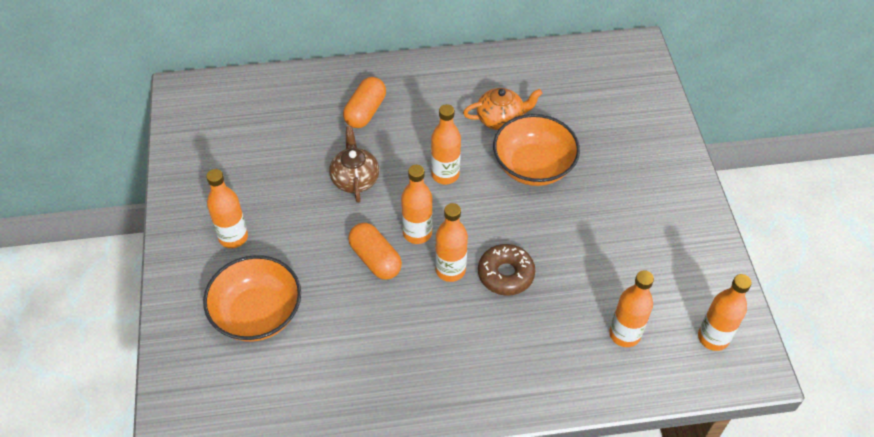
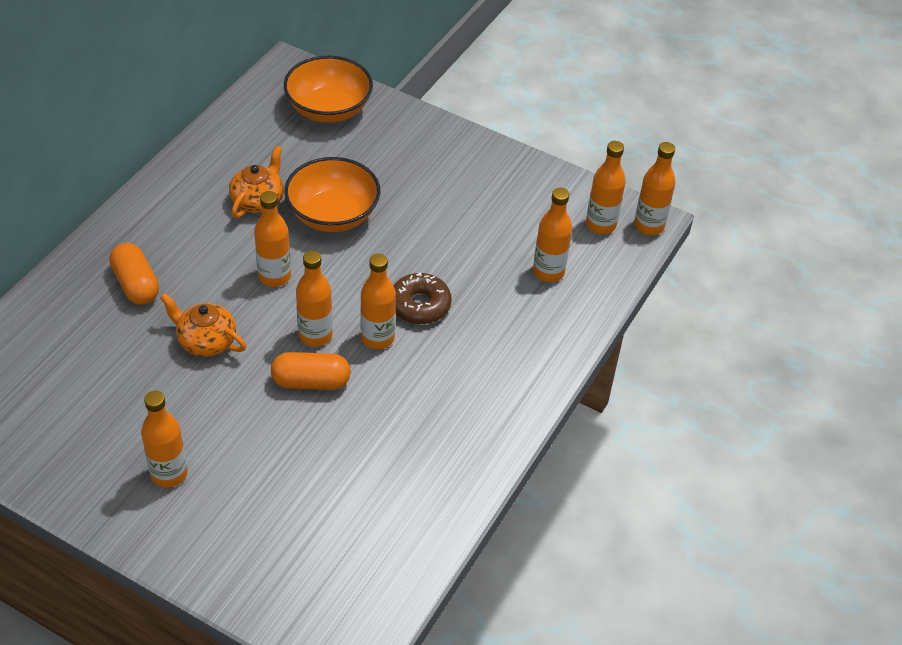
camera: 55 degrees left, 5 degrees down
orange bowl [203,255,301,342] -> orange bowl moved to [284,56,373,123]
brown teapot [329,126,379,203] -> orange teapot [160,293,246,357]
none -> orange bottle [634,142,676,235]

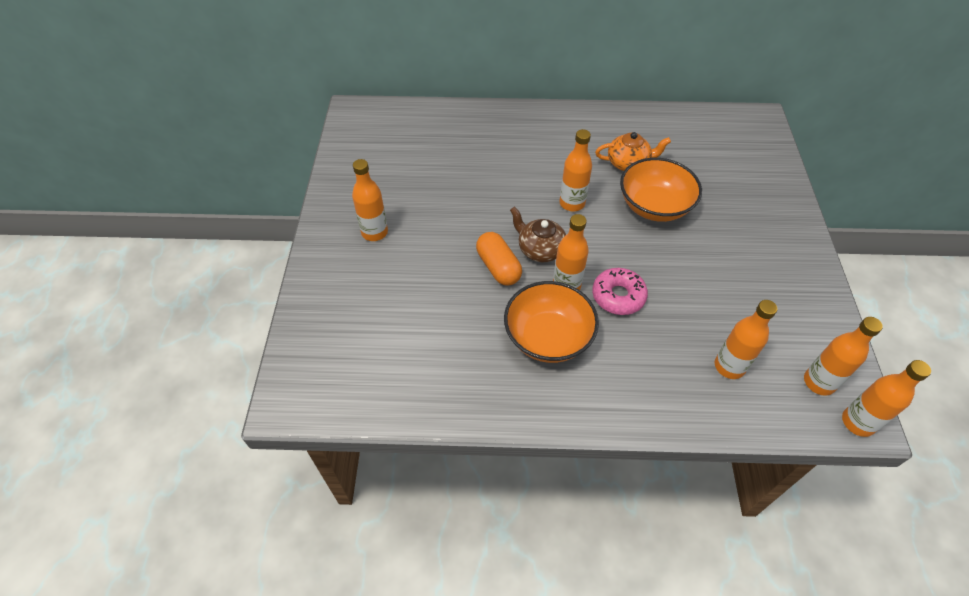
camera: 65 degrees right, 5 degrees up
orange capsule [109,243,159,305] -> none
orange teapot [160,293,246,357] -> none
orange bowl [284,56,373,123] -> orange bowl moved to [504,281,599,363]
orange bottle [296,251,333,347] -> brown teapot [510,207,566,262]
brown donut [394,273,452,324] -> pink donut [592,268,648,315]

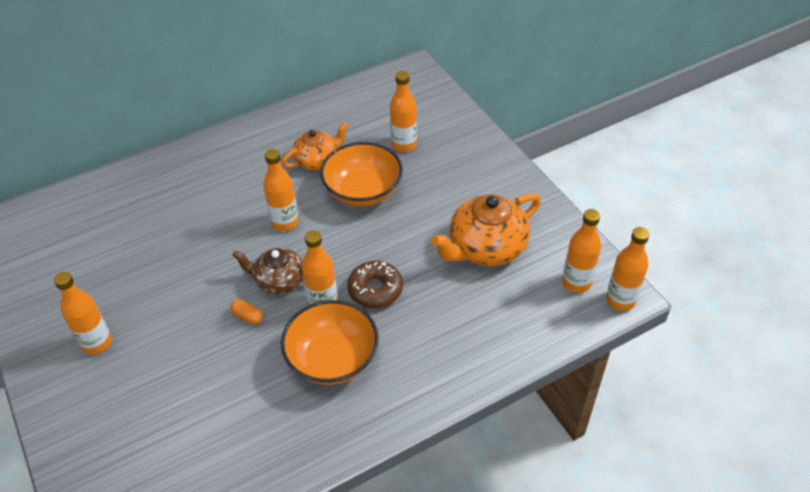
camera: 30 degrees left, 5 degrees down
orange capsule [476,232,522,285] -> orange capsule [230,299,263,324], size x0.53
pink donut [592,268,648,315] -> brown donut [347,261,403,308]
orange bottle [715,300,777,379] -> orange bottle moved to [390,71,417,152]
none -> orange teapot [431,193,541,266]

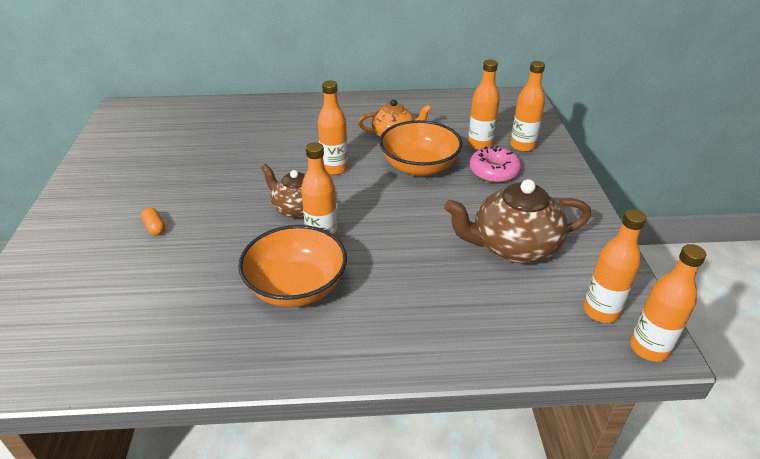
camera: 25 degrees right, 10 degrees down
orange bottle [54,272,112,354] -> orange bottle moved to [510,61,545,152]
orange capsule [230,299,263,324] -> orange capsule moved to [141,208,165,235]
brown donut [347,261,403,308] -> none
orange teapot [431,193,541,266] -> brown teapot [444,179,591,263]
none -> pink donut [469,146,521,182]

